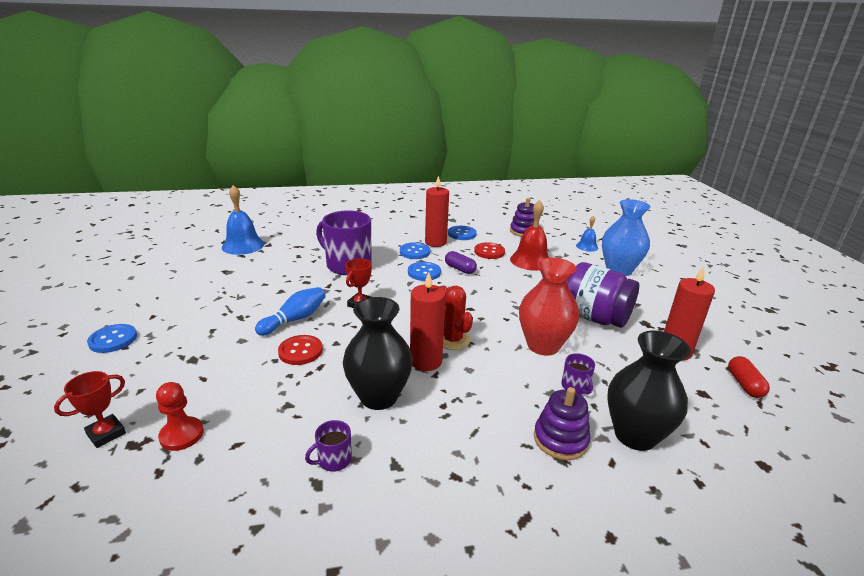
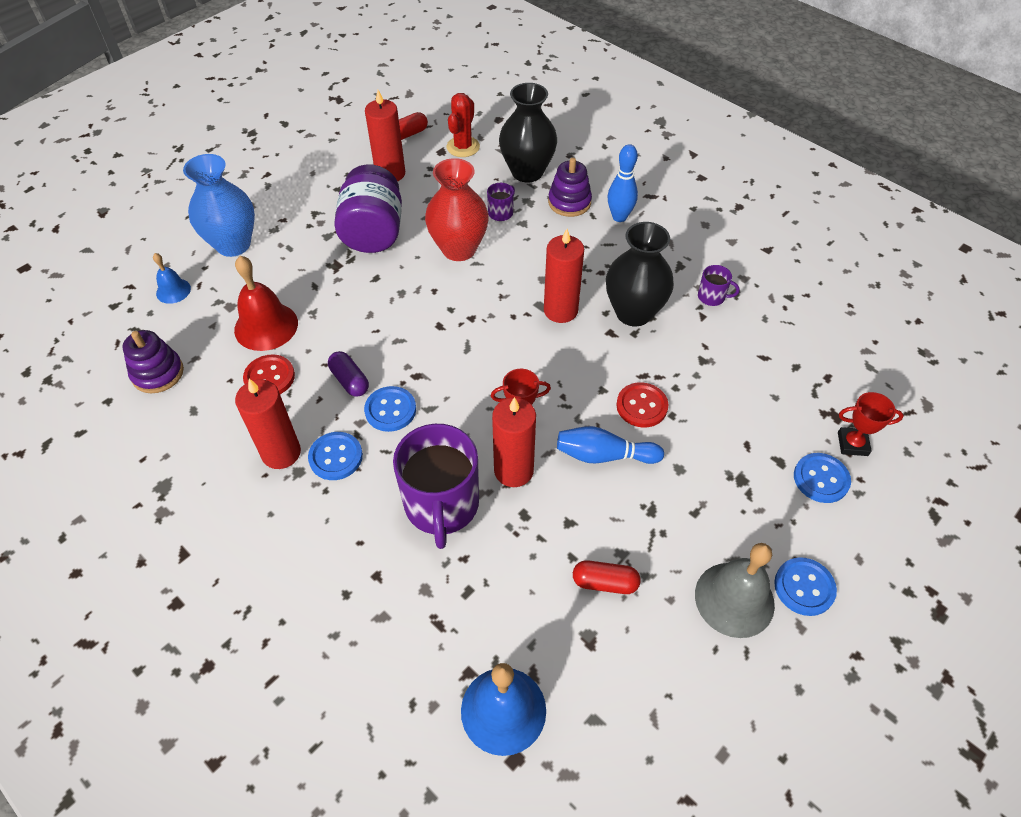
camera: 125 degrees left, 25 degrees up
red pawn [156,382,204,451] -> none
red cactus [441,285,473,350] -> red cactus moved to [447,93,480,157]
purple capsule [445,251,477,274] -> purple capsule turned 45 degrees counterclockwise [328,351,369,397]
blue button [448,226,477,240] -> blue button moved to [794,453,851,503]
none -> red candle [492,397,536,487]
none -> red capsule [573,560,641,594]
none -> blue bowling pin [608,144,638,222]
none -> grey bell [695,543,775,638]

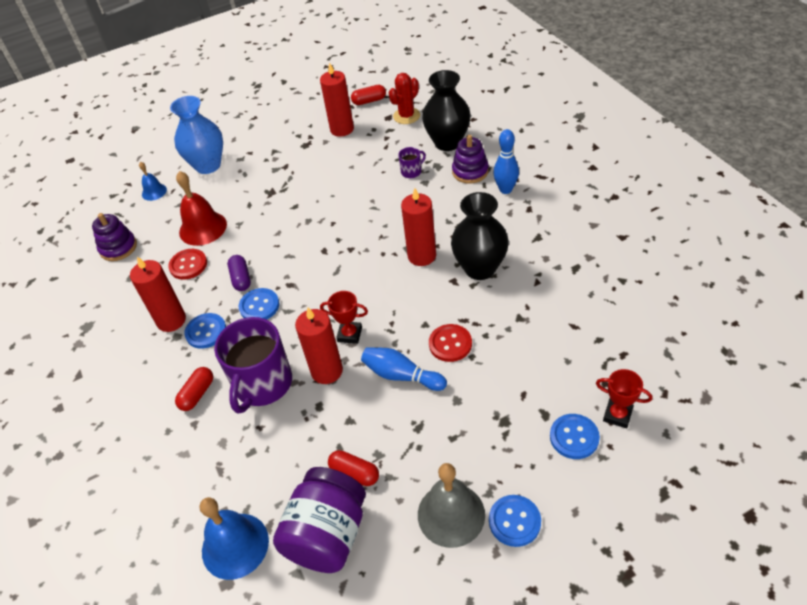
camera: 25 degrees right, 5 degrees down
purple jar [334,165,402,253] -> purple jar moved to [273,467,366,573]
red vase [425,158,489,261] -> none
purple mug [698,265,740,306] -> none
none -> red capsule [175,367,213,411]

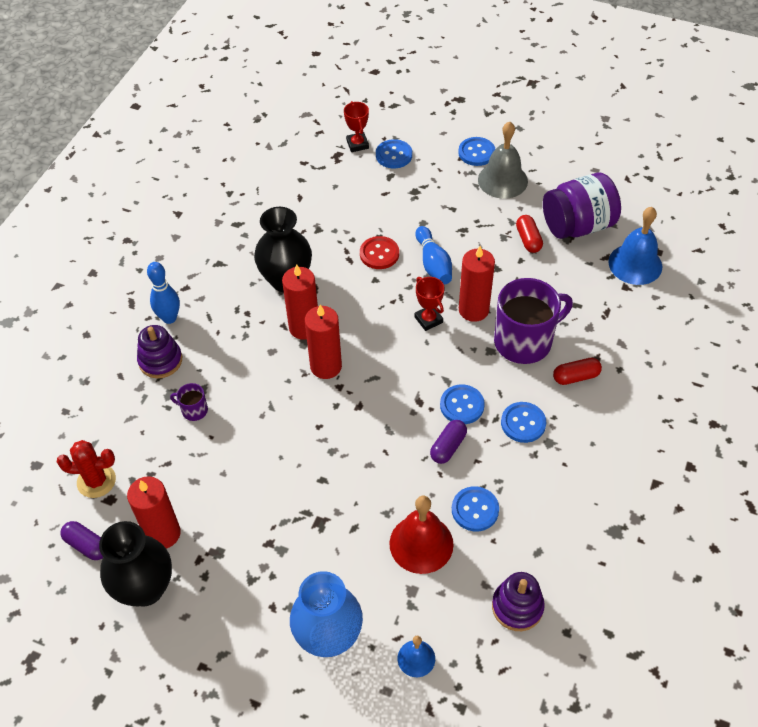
camera: 135 degrees left, 5 degrees up
red candle [130,256,186,332] -> red candle moved to [305,305,342,379]
red button [168,249,207,280] -> blue button [452,486,499,531]
red capsule [351,85,386,105] -> purple capsule [61,521,103,560]
black vase [422,70,471,151] -> black vase moved to [99,521,172,607]

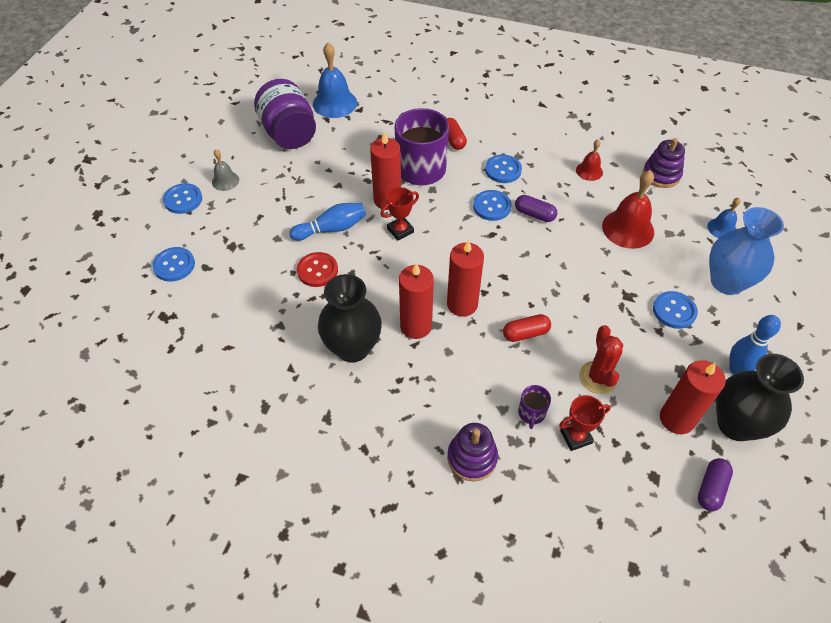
camera: 95 degrees left, 0 degrees up
red cactus [57,440,116,498] -> red cactus moved to [579,325,623,394]
blue bowling pin [147,262,180,324] -> blue bowling pin moved to [729,315,781,374]
red trophy [344,101,369,152] -> red trophy moved to [559,395,611,451]
blue button [452,486,499,531] -> blue button moved to [653,291,698,329]
grey bell [478,121,528,199] -> grey bell [212,149,239,191], size x0.55
red capsule [516,215,543,253] -> red capsule moved to [503,314,551,342]
none -> red bell [576,139,603,181]

